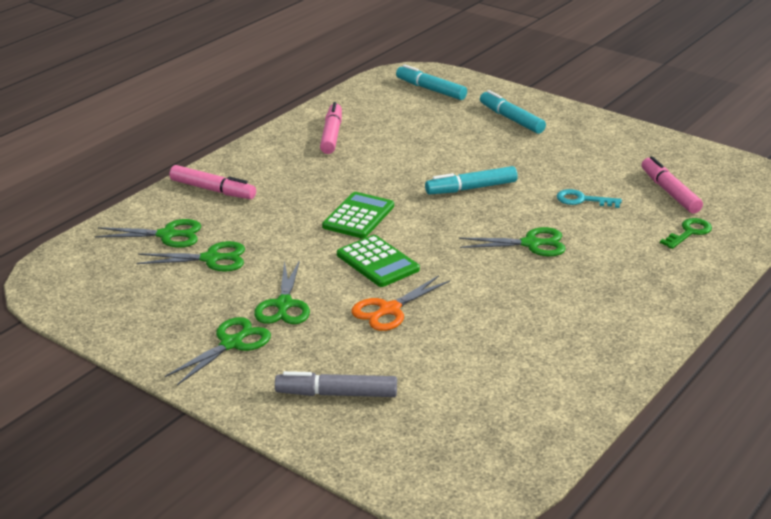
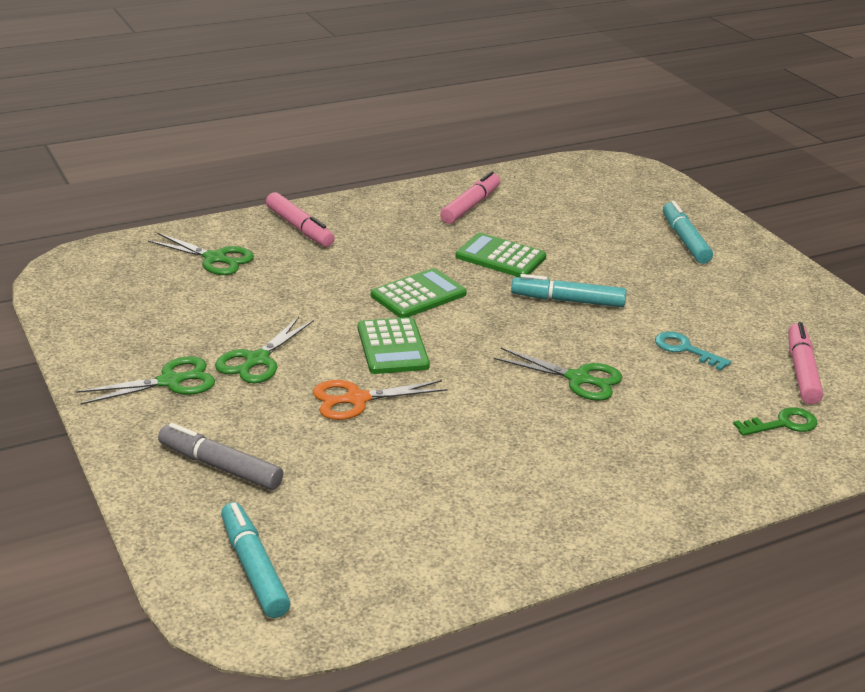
camera: 25 degrees right, 0 degrees up
green scissors [136,241,245,272] -> none
turquoise marker [396,64,467,100] -> turquoise marker moved to [221,502,290,618]
none -> green calculator [455,233,546,277]

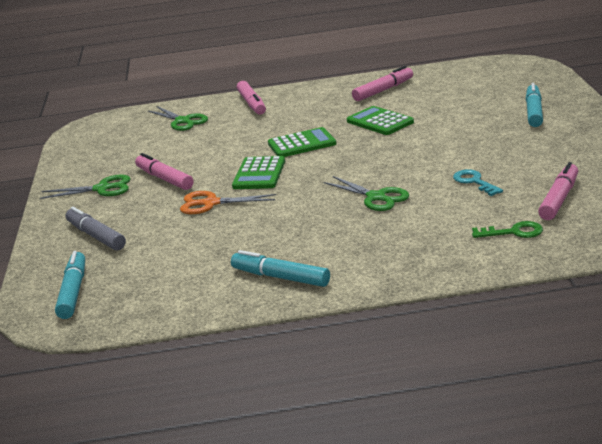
camera: 25 degrees right, 5 degrees down
green scissors [215,317,314,383] -> pink marker [135,153,193,190]
turquoise marker [511,274,626,307] -> turquoise marker moved to [231,250,330,287]

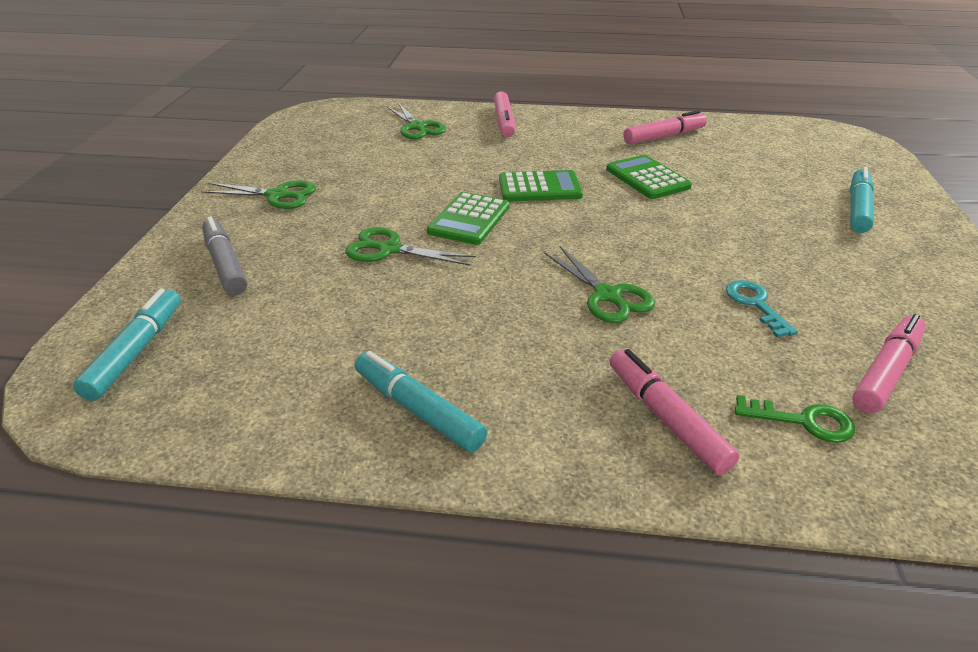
camera: 10 degrees right, 10 degrees up
pink marker [135,153,193,190] -> pink marker moved to [610,349,739,475]
orange scissors [180,191,276,214] -> green scissors [345,227,476,266]

